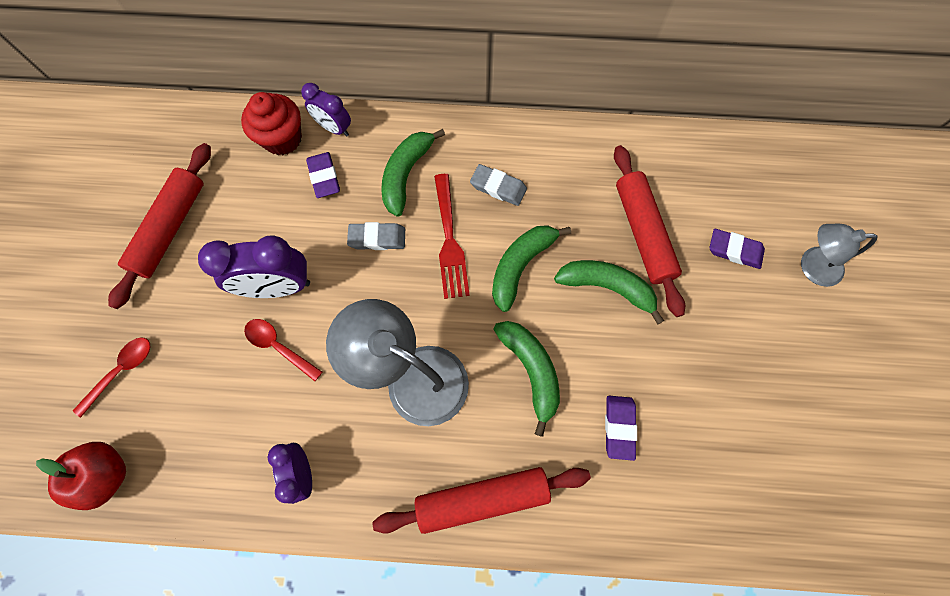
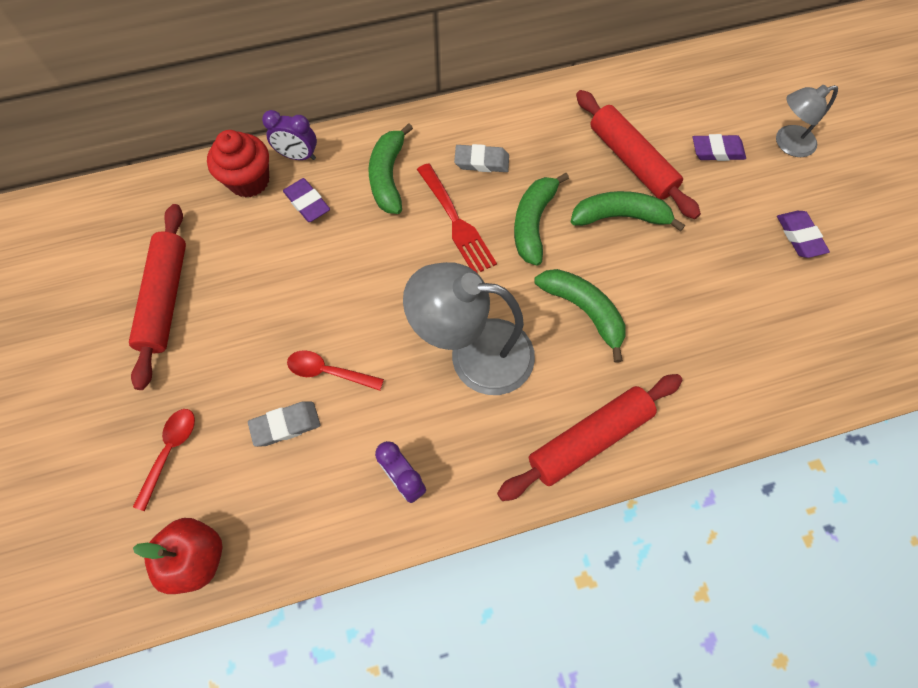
camera: 20 degrees left, 5 degrees down
purple clock [198,235,310,298] -> none
grey eraser [347,222,405,250] -> grey eraser moved to [248,401,320,447]
purple eraser [605,396,637,461] -> purple eraser moved to [777,211,830,258]

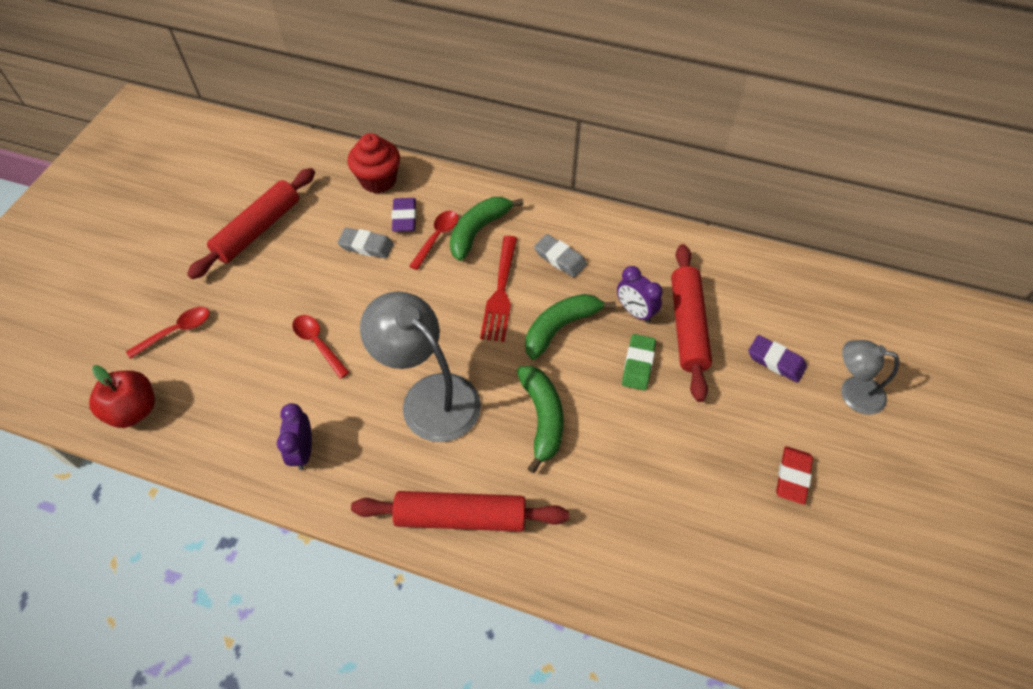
camera: 35 degrees right, 10 degrees down
grey eraser [248,401,320,447] -> grey eraser moved to [337,228,394,259]
purple clock [262,110,317,160] -> purple clock moved to [617,266,663,323]
green banana [571,191,685,231] -> green eraser [622,334,656,391]
purple eraser [777,211,830,258] -> red eraser [776,446,813,505]
none -> red spoon [409,211,458,270]

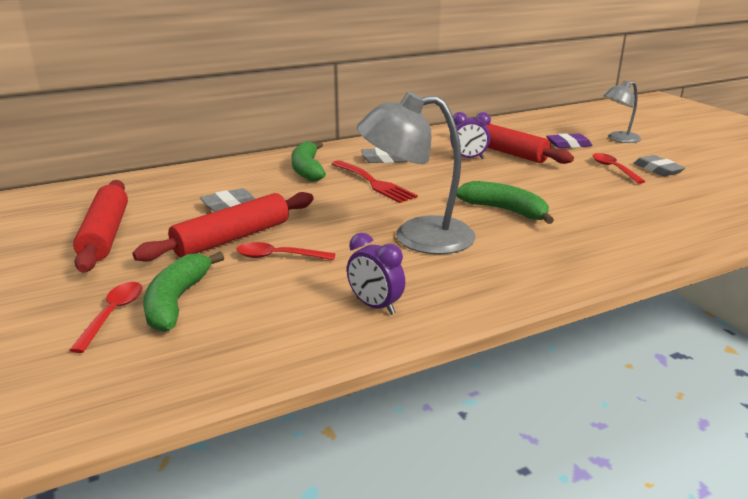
camera: 45 degrees left, 30 degrees down
red apple [89,365,155,428] -> none
red cupcake [348,133,400,193] -> none
red rolling pin [351,491,569,532] -> red rolling pin moved to [132,192,314,262]
purple eraser [391,198,416,232] -> none
red spoon [409,211,458,270] -> red spoon moved to [592,153,646,184]
green banana [525,294,616,360] -> green banana moved to [143,252,224,332]
green eraser [622,334,656,391] -> none
red eraser [776,446,813,505] -> grey eraser [634,155,685,176]

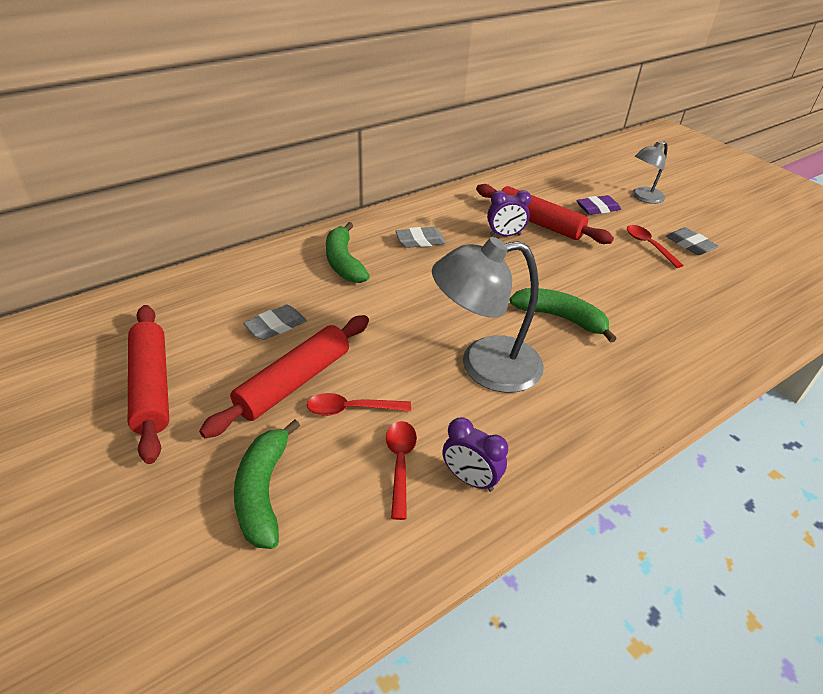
camera: 10 degrees left, 15 degrees up
red spoon [69,282,143,353] -> red spoon moved to [386,421,417,520]
red fork [331,160,418,203] -> none

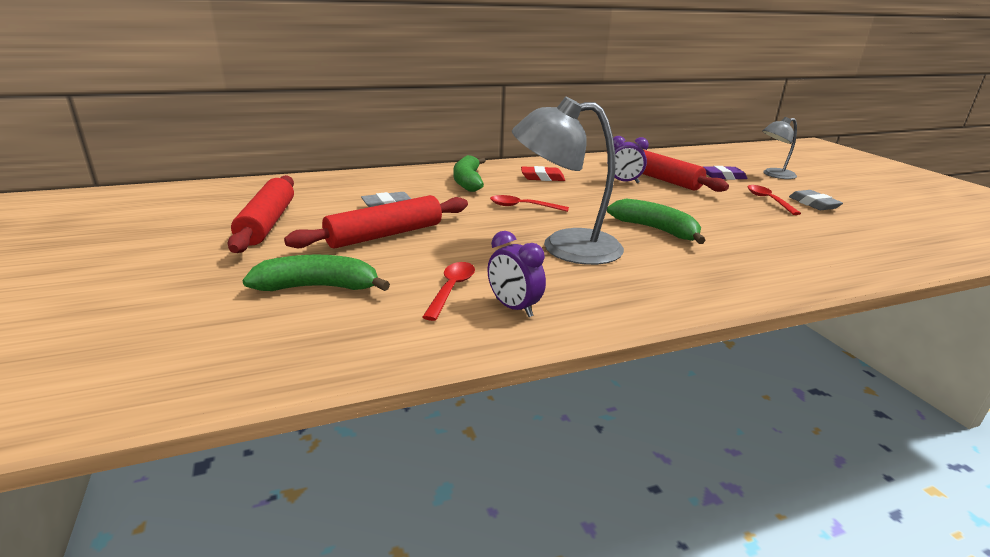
camera: 15 degrees right, 15 degrees down
green banana [234,419,300,549] -> green banana turned 75 degrees clockwise [242,255,390,291]
red spoon [307,393,411,416] -> red spoon moved to [490,195,569,212]
grey eraser [395,227,446,248] -> red eraser [521,166,565,181]

